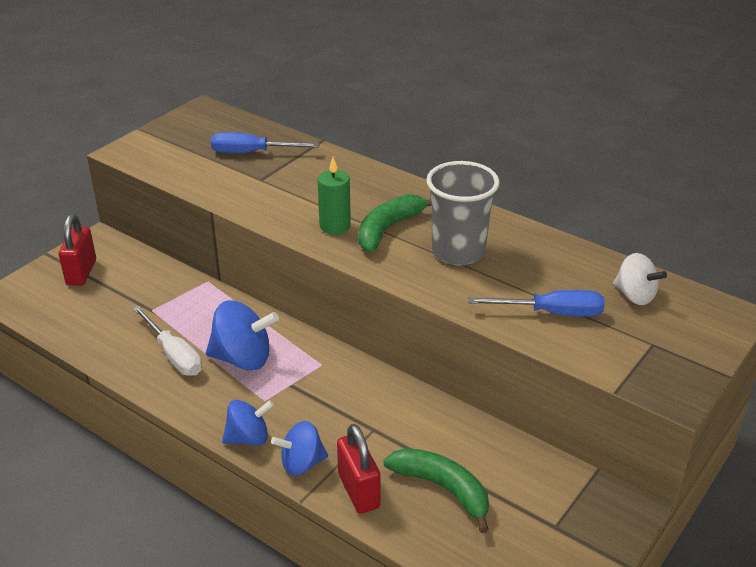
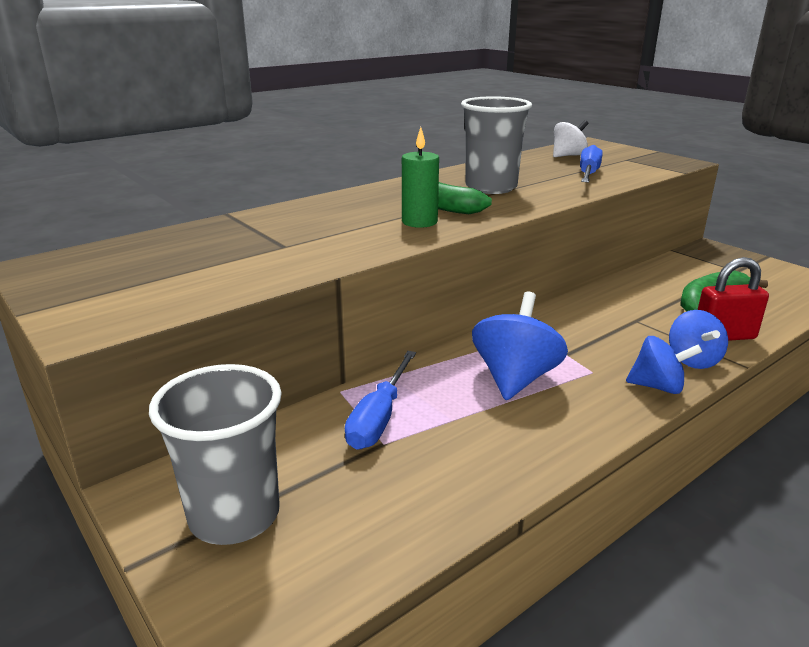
camera: 75 degrees left, 10 degrees down
red padlock [59,214,96,286] -> grey cup [149,364,282,545]
white screwdriver [133,306,202,376] -> none
blue screwdriver [211,132,320,153] -> blue screwdriver moved to [345,351,416,450]
blue spinning top [222,400,274,445] -> blue spinning top turned 105 degrees clockwise [626,336,702,394]

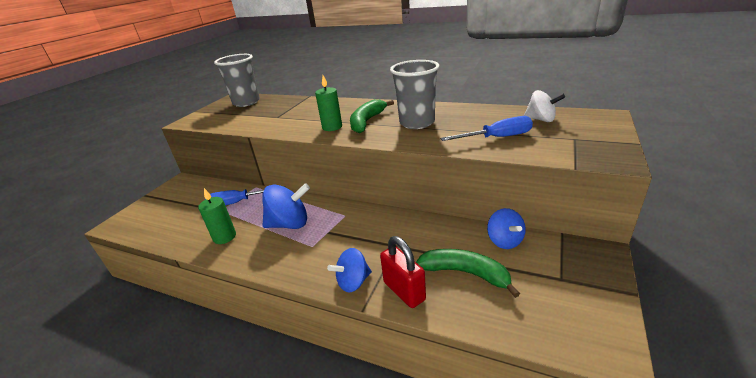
camera: 65 degrees right, 5 degrees up
grey cup [149,364,282,545] -> grey cup moved to [214,54,260,107]
blue spinning top [626,336,702,394] -> blue spinning top moved to [487,208,526,249]
none -> green candle [198,188,236,244]

